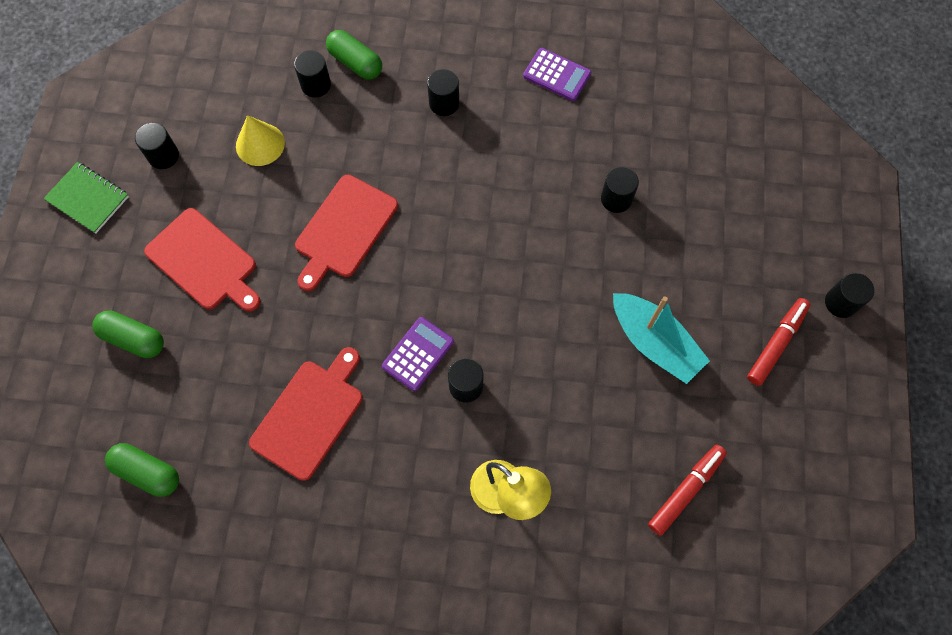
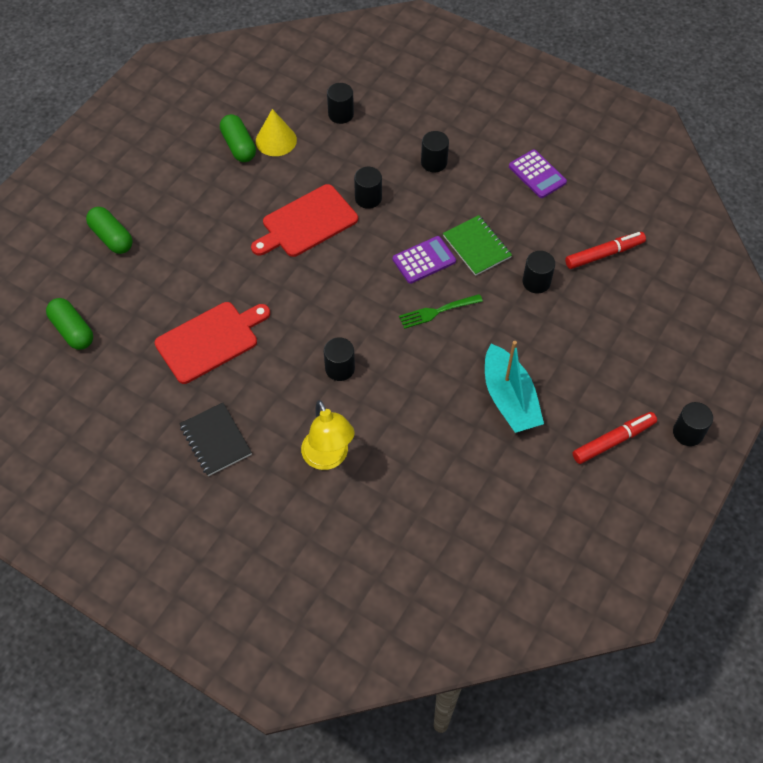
camera: 25 degrees right, 10 degrees down
green notebook [43,162,129,233] -> green notebook moved to [443,215,512,276]
black cylinder [135,123,179,169] -> black cylinder moved to [354,167,382,209]
red cutting board [144,208,261,312] -> none
green capsule [326,30,382,80] -> green capsule moved to [220,114,256,162]
purple calculator [382,317,454,391] -> purple calculator moved to [393,236,456,284]
red marker [648,445,727,536] -> red marker moved to [565,232,646,269]
none -> black notebook [179,403,252,476]
none -> green fork [399,294,483,329]

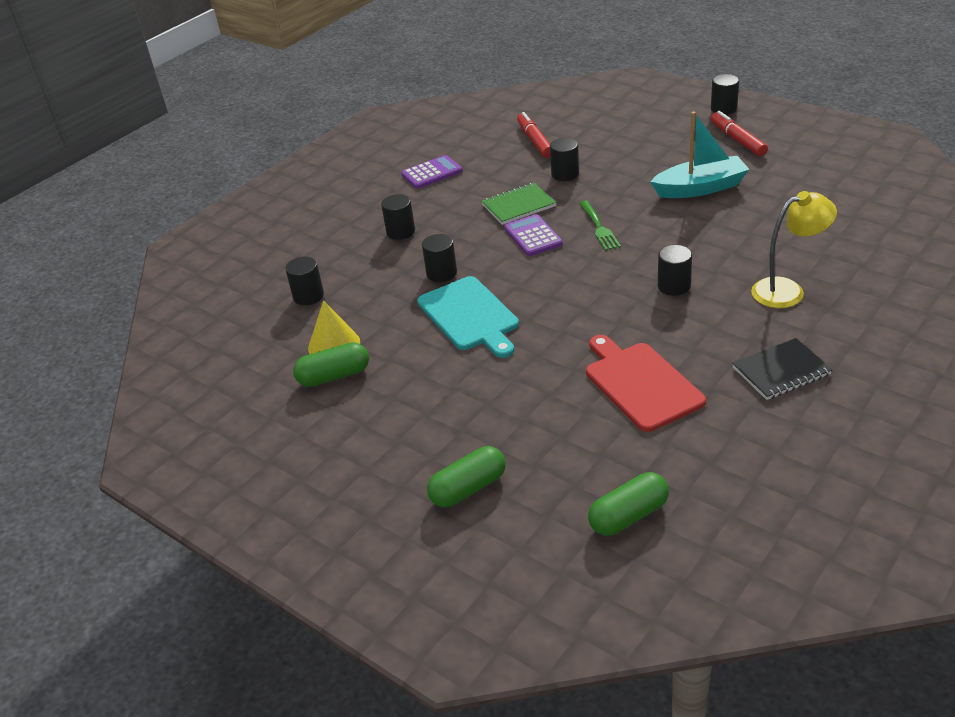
camera: 80 degrees left, 20 degrees down
red cutting board [251,184,358,257] -> turquoise cutting board [417,276,519,358]

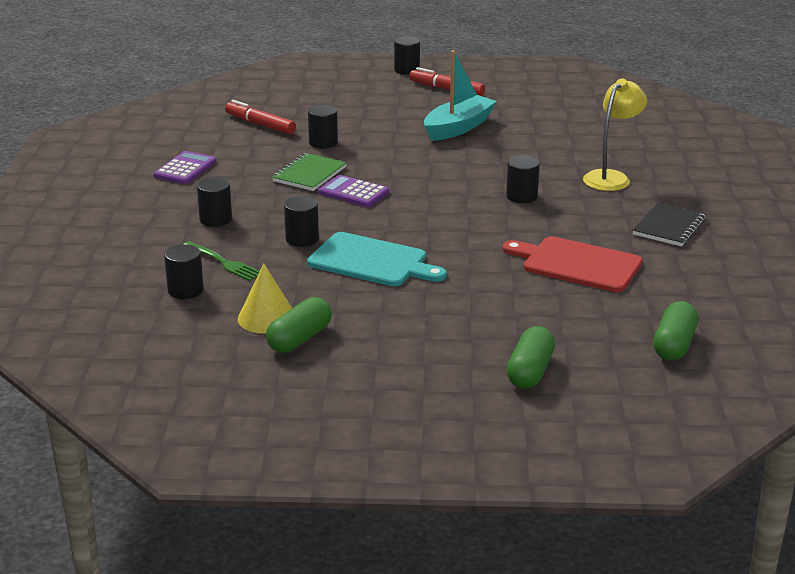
camera: 40 degrees left, 10 degrees down
green fork [579,200,621,251] -> green fork moved to [184,241,260,281]

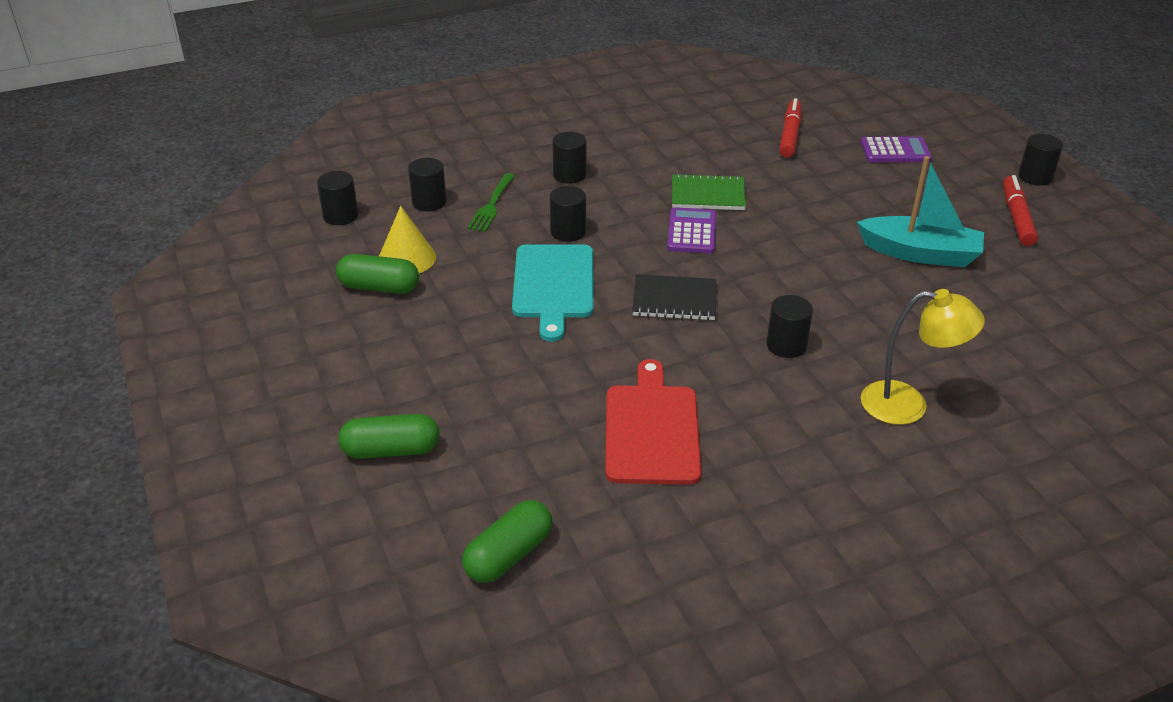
camera: 65 degrees right, 10 degrees up
purple calculator [154,151,216,184] -> purple calculator moved to [861,136,932,162]
black cylinder [308,105,338,148] -> black cylinder moved to [317,171,358,225]
black notebook [633,203,706,247] -> black notebook moved to [632,274,716,321]
green capsule [653,301,698,361] -> green capsule turned 45 degrees counterclockwise [462,500,553,583]

